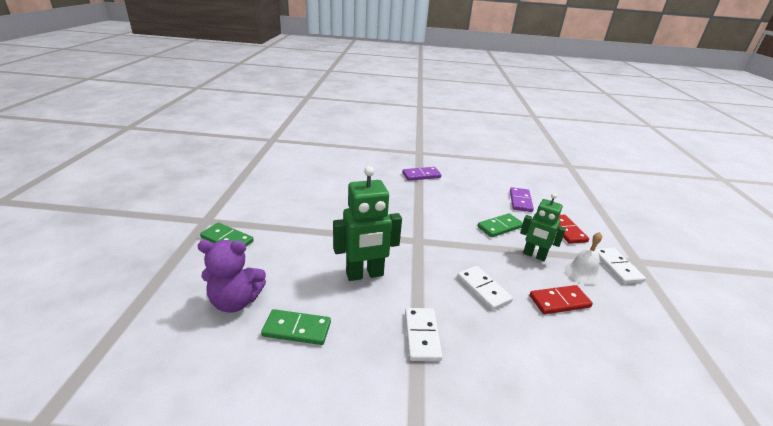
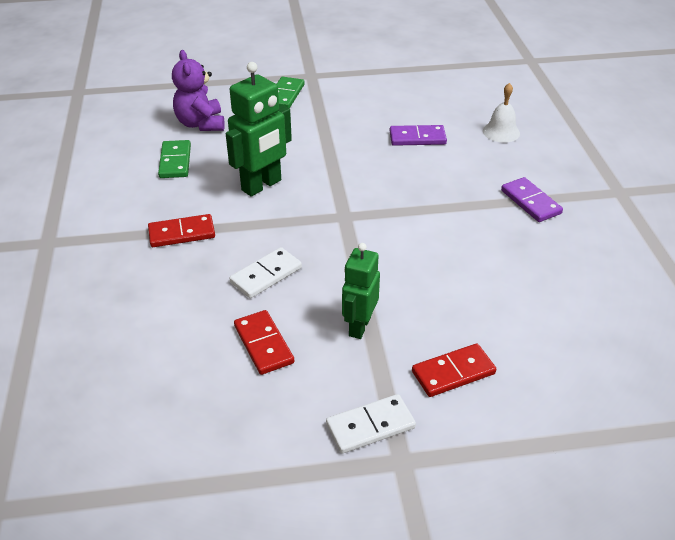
camera: 80 degrees right, 10 degrees up
green robot [333,166,402,281] -> green robot turned 105 degrees counterclockwise [226,62,292,196]
white domino [405,308,442,361] -> red domino [148,214,215,247]
green domino [477,213,523,238] -> none
purple domino [510,187,534,212] -> purple domino moved to [390,125,447,146]
white bell [565,232,602,285] -> white bell moved to [483,83,520,143]

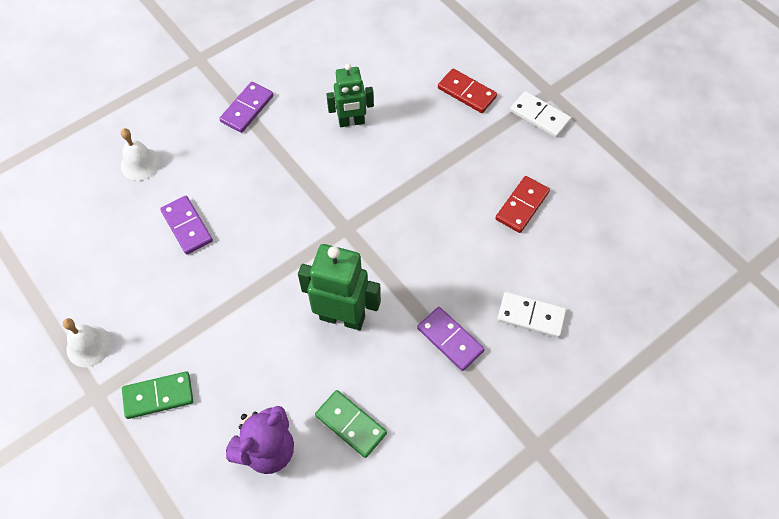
camera: 120 degrees left, 20 degrees up
red domino [148,214,215,247] -> purple domino [417,307,485,371]
green domino [158,140,191,178] -> green domino turned 75 degrees clockwise [315,390,387,458]
white domino [229,247,302,298] -> white domino moved to [497,292,566,338]
green robot [342,243,380,339] -> green robot moved to [326,64,374,127]
none -> white bell [63,318,112,367]

